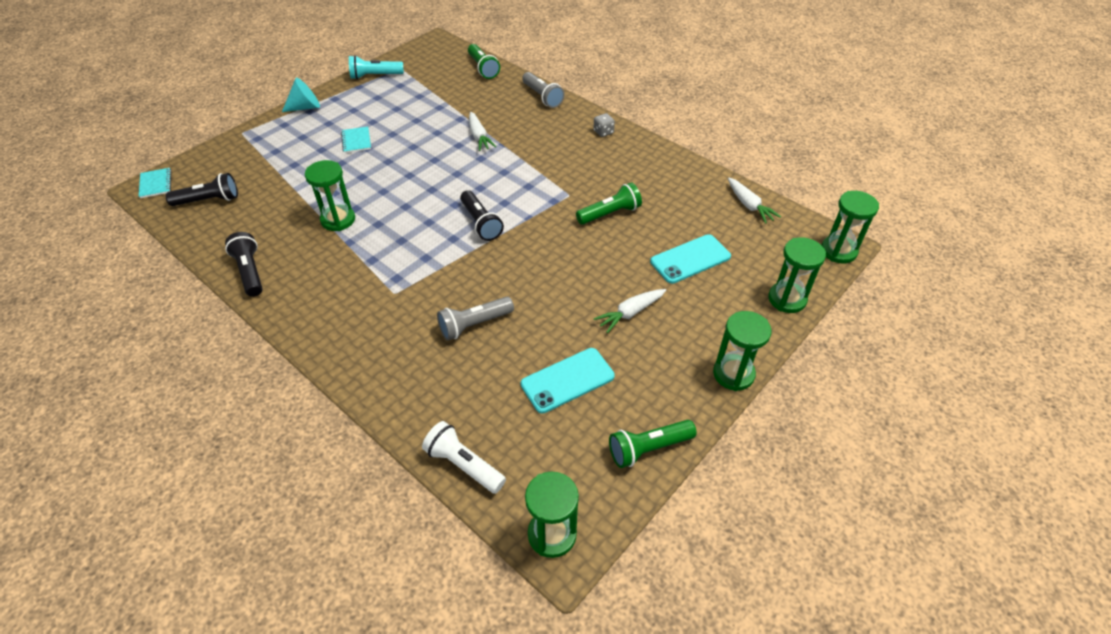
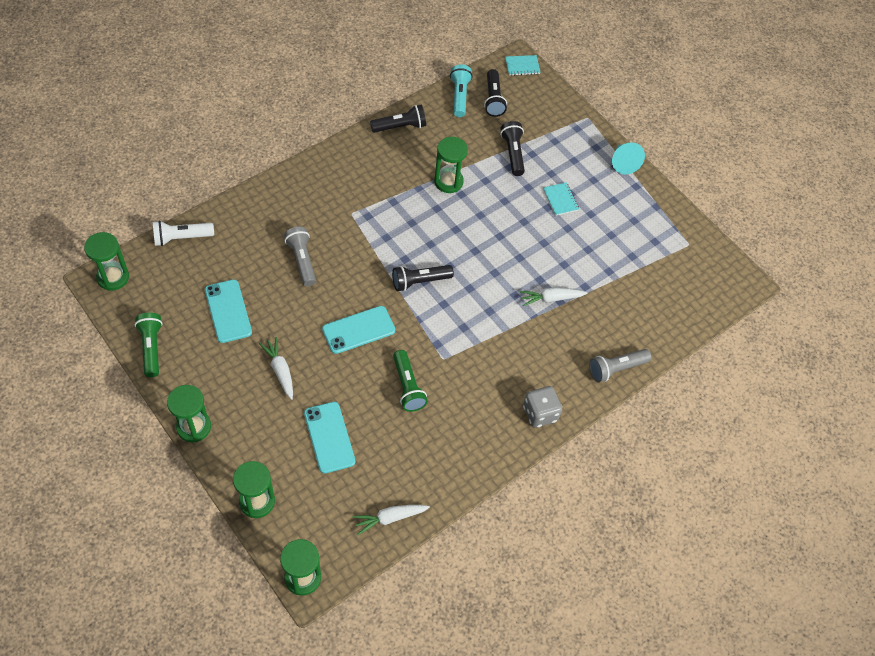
camera: 95 degrees right, 10 degrees up
turquoise notebook [341,126,371,153] -> turquoise notebook turned 75 degrees clockwise [543,182,579,216]
turquoise flashlight [349,55,404,79] -> turquoise flashlight moved to [450,64,473,117]
white flashlight [422,421,506,494] -> white flashlight turned 150 degrees counterclockwise [153,220,214,246]
green flashlight [468,44,500,79] -> none
grey dice [593,113,615,137] -> grey dice [523,386,562,428], size x1.66
none -> turquoise phone [322,306,395,354]
none -> black flashlight [500,121,525,176]

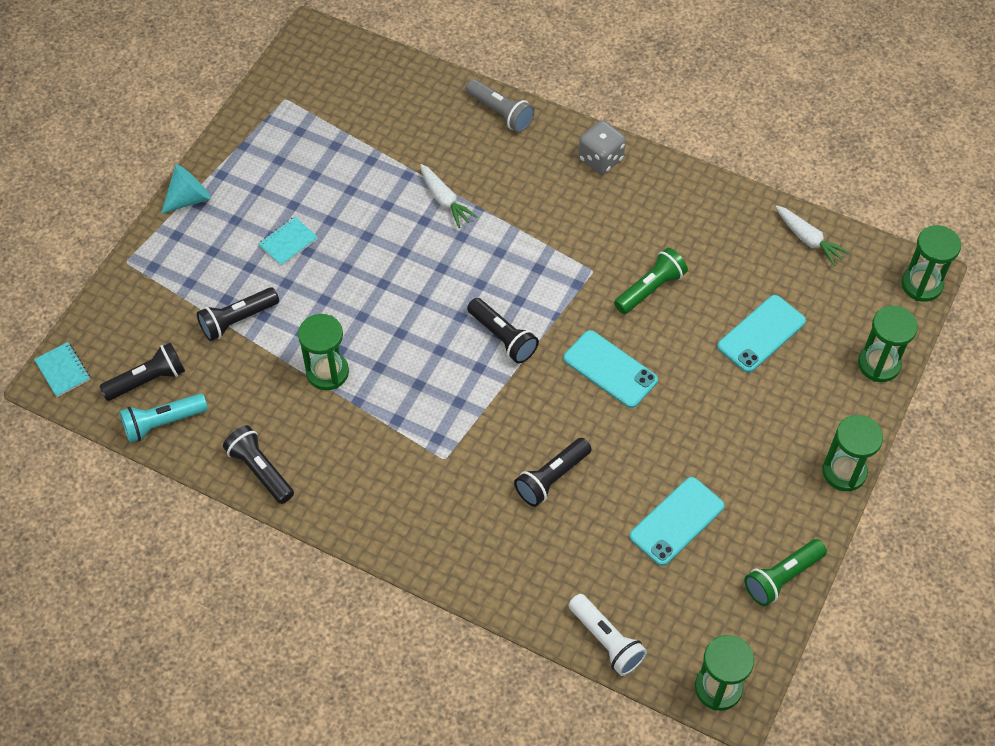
camera: 110 degrees left, 0 degrees up
white carrot [259,337,293,400] -> none
grey flashlight [284,227,316,286] -> black flashlight [514,438,591,507]

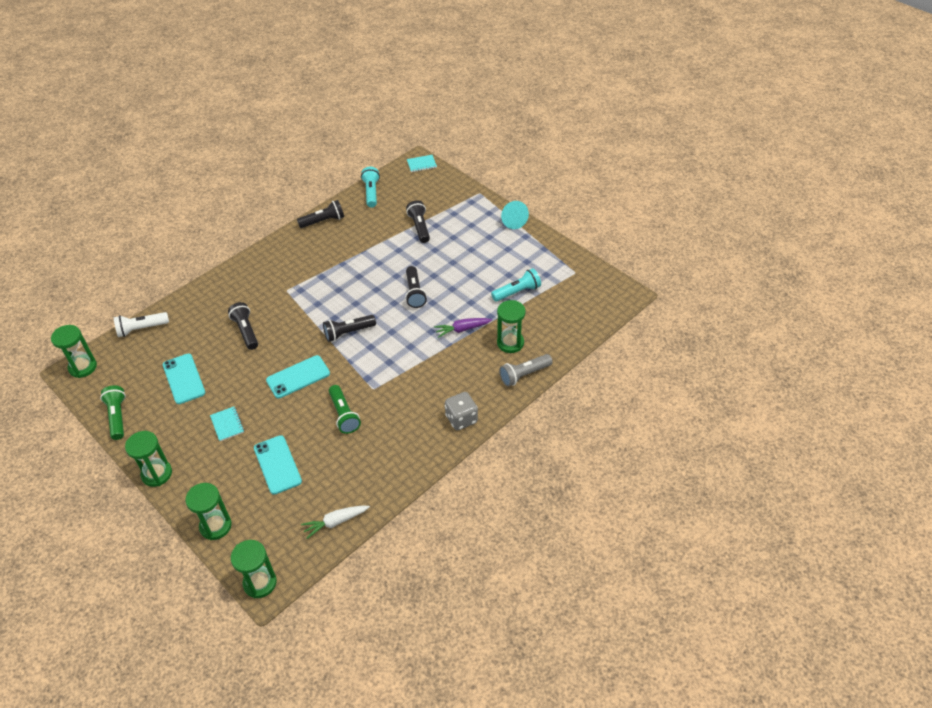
camera: 110 degrees right, 10 degrees down
black flashlight [99,342,185,401] -> black flashlight moved to [405,266,427,308]
turquoise notebook [258,217,318,266] -> turquoise notebook moved to [210,406,244,441]
green hourglass [298,314,349,390] -> green hourglass moved to [497,300,526,353]
white carrot [420,164,478,228] -> purple carrot [434,318,492,338]
none -> turquoise flashlight [491,268,541,302]

